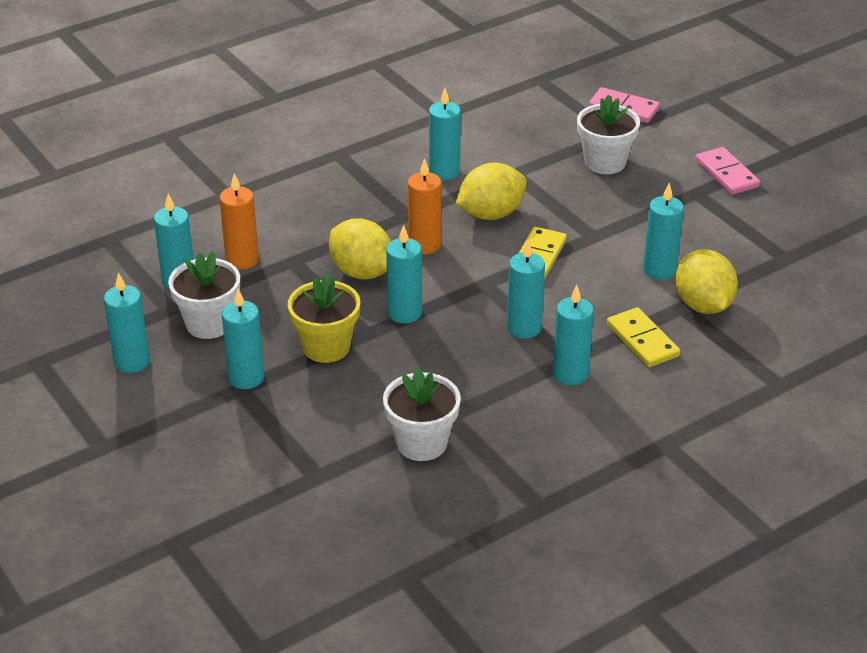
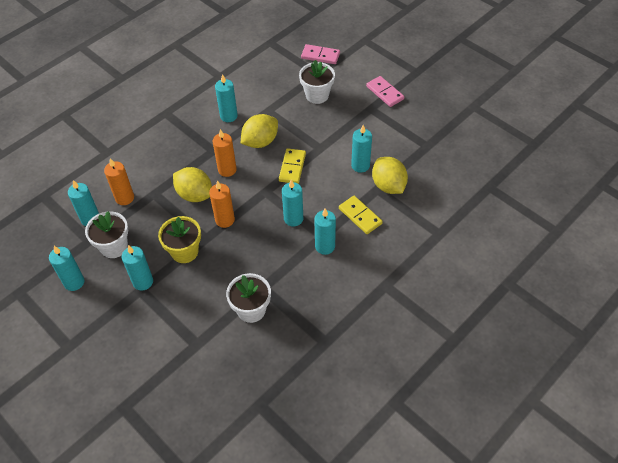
camera: 10 degrees left, 15 degrees up
turquoise candle [386,225,422,324] -> orange candle [209,181,235,228]

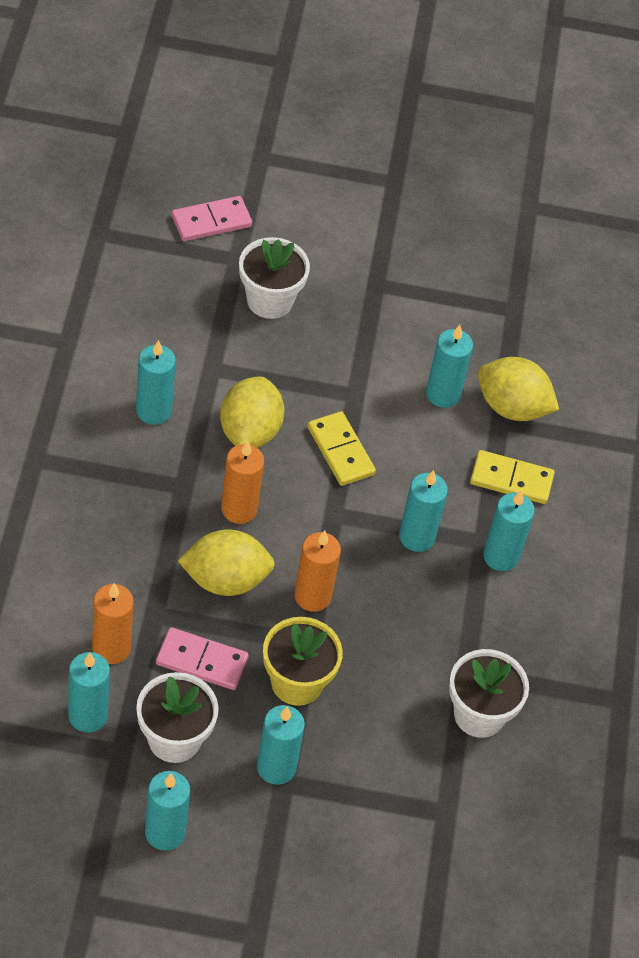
camera: 45 degrees left, 0 degrees up
pink domino [366,76,404,107] -> pink domino moved to [156,627,249,690]

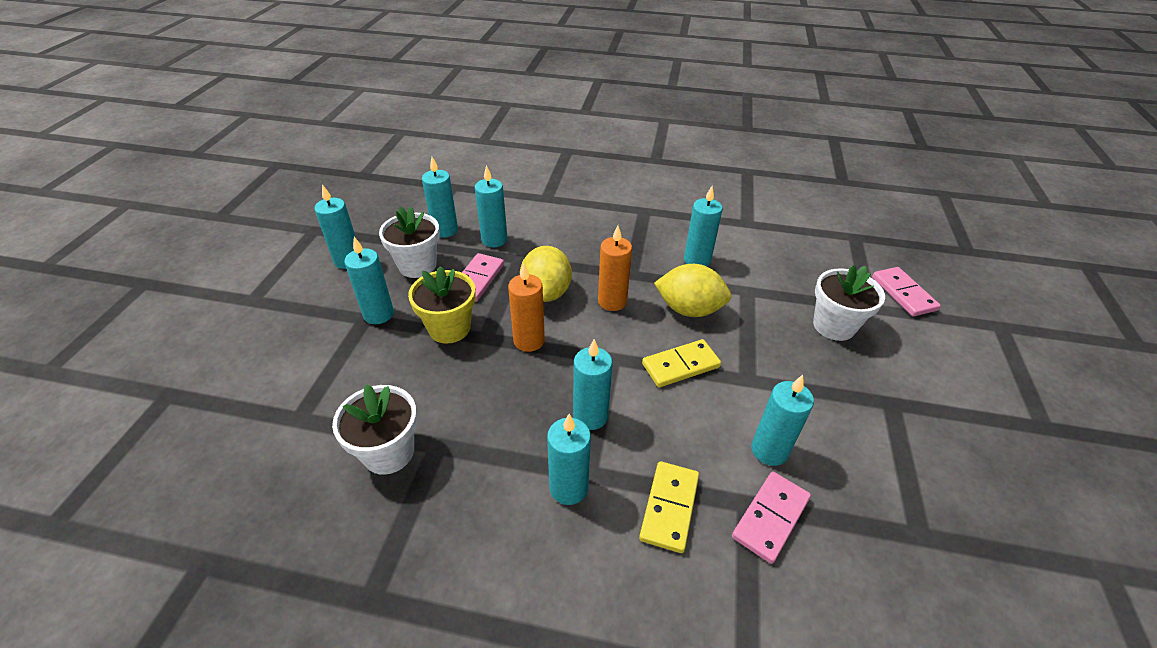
camera: 100 degrees right, 10 degrees down
orange candle [92,583,134,664] -> turquoise candle [475,165,508,247]
yellow lemon [478,357,559,421] -> pink domino [732,472,811,564]

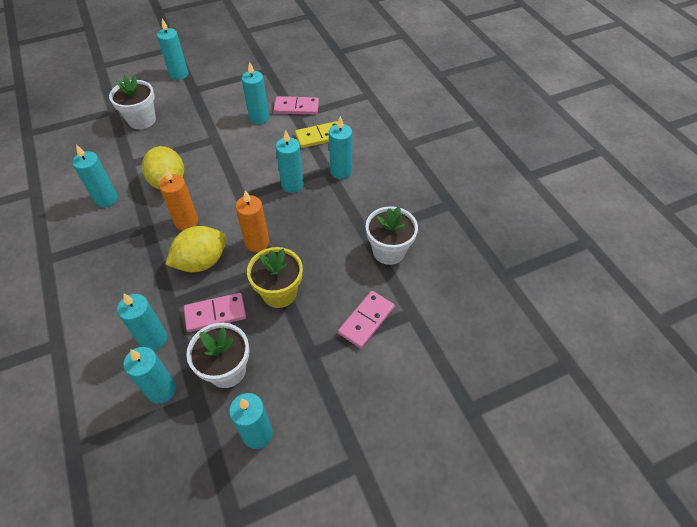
camera: 125 degrees left, 10 degrees up
turquoise candle [344,237,394,324] -> turquoise candle moved to [157,19,188,80]
yellow domino [642,339,721,387] -> none
pink domino [872,267,941,317] -> pink domino moved to [338,291,395,349]

